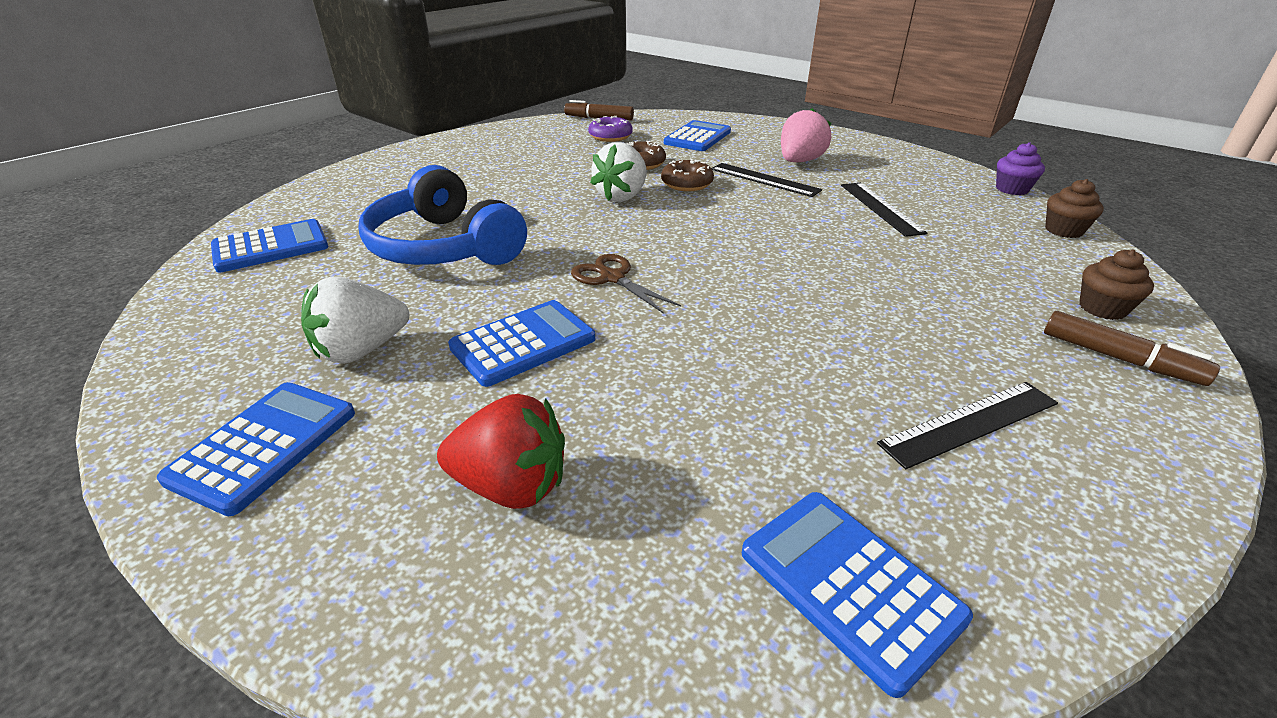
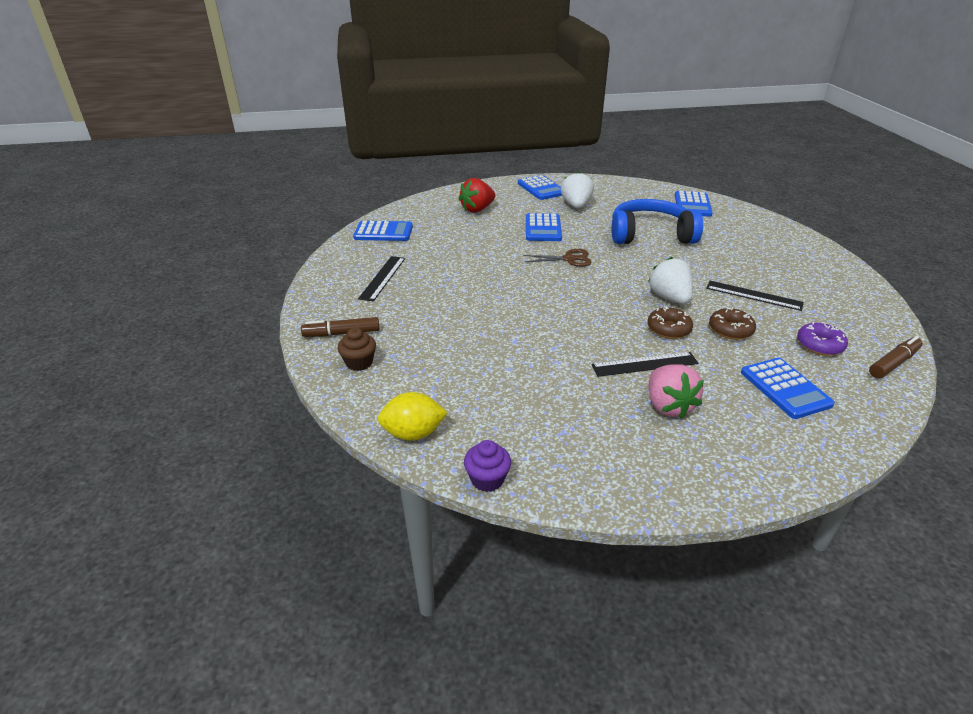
camera: 130 degrees right, 0 degrees up
black ruler [841,183,927,237] -> black ruler moved to [706,281,804,311]
brown cupcake [1045,179,1104,238] -> yellow lemon [377,392,448,441]

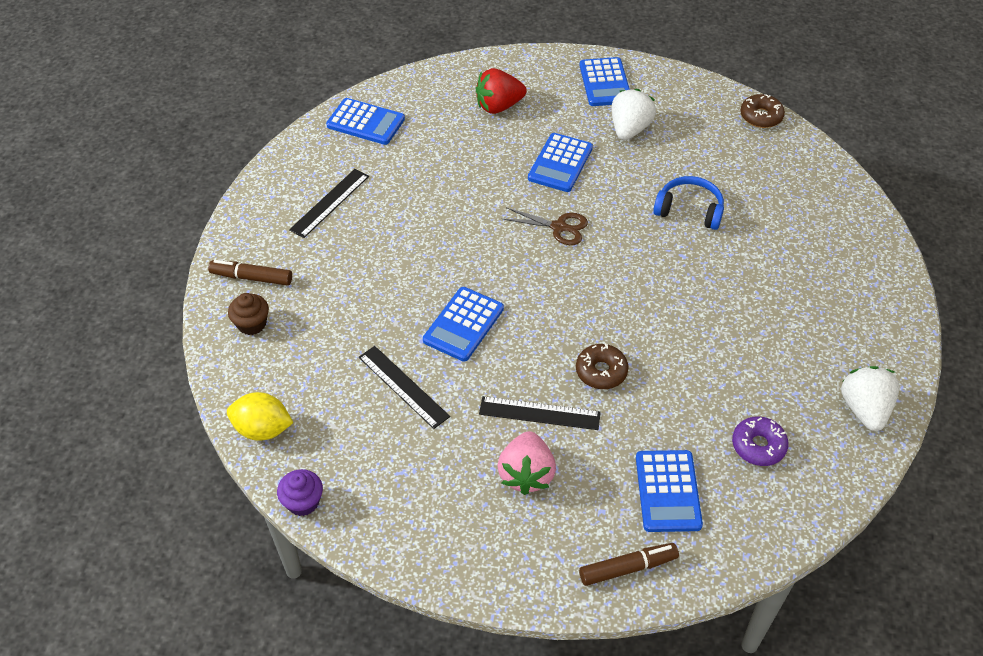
camera: 20 degrees right, 15 degrees up
blue headphones [612,199,703,244] -> blue headphones [653,176,724,230], size x0.60
white strawberry [648,257,693,304] -> white strawberry moved to [841,366,900,431]
blue calculator [675,191,713,217] -> blue calculator moved to [423,287,504,362]
black ruler [706,281,804,311] -> black ruler moved to [359,346,450,429]
brown donut [709,308,756,340] -> brown donut moved to [740,94,785,128]
brown marker [869,336,923,378] -> brown marker moved to [579,543,679,586]

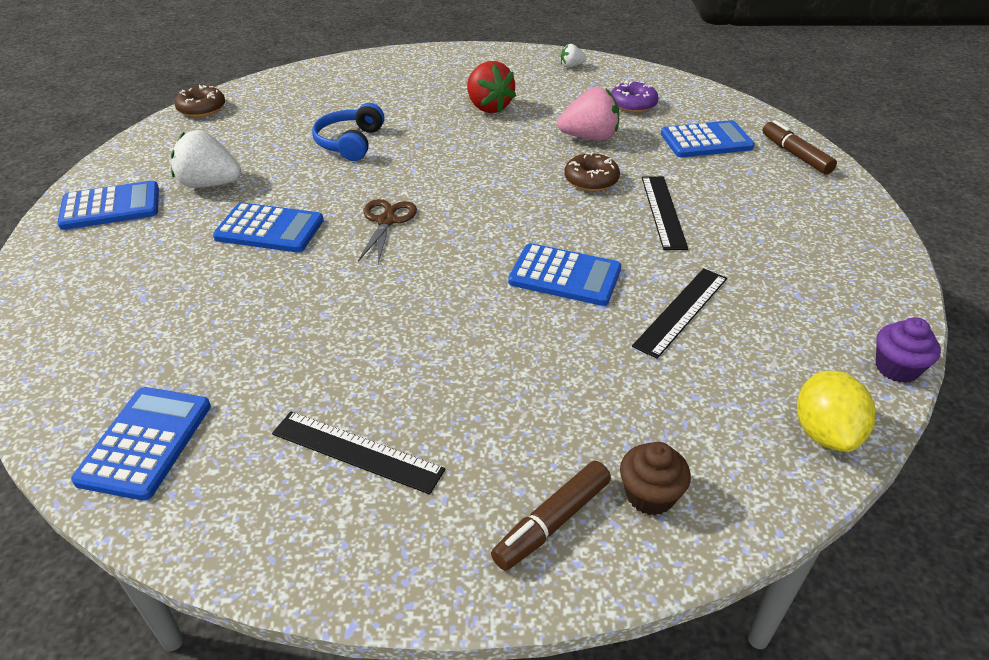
camera: 100 degrees left, 10 degrees down
brown marker [208,260,292,286] -> brown marker turned 45 degrees clockwise [491,461,611,571]
red strawberry [476,68,527,114] -> red strawberry moved to [467,61,516,113]
pink strawberry [497,431,556,495] -> pink strawberry moved to [557,87,619,141]
white strawberry [841,366,900,431] -> white strawberry [561,44,587,68], size x0.50

